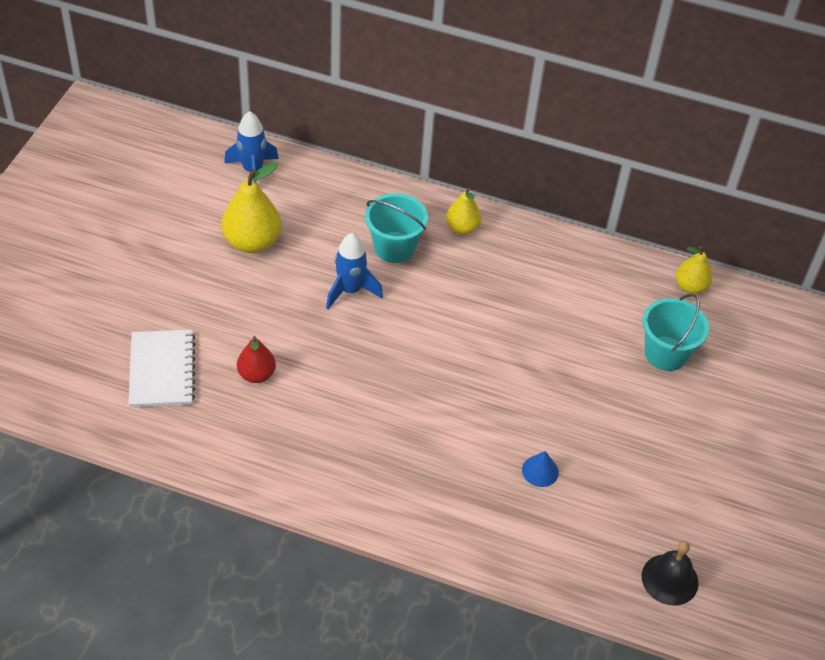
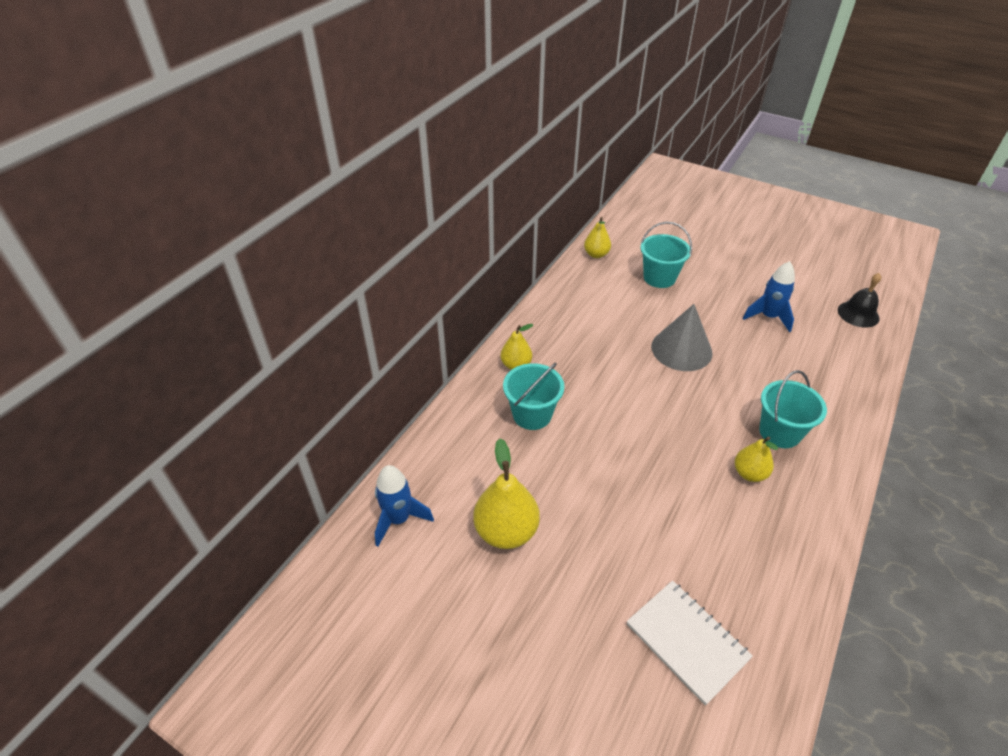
camera: 75 degrees left, 5 degrees down
white notebook [129,330,195,407] -> white notebook turned 45 degrees clockwise [627,580,753,705]
red pear [237,336,276,383] -> none
blue rocket [326,233,383,309] -> blue rocket moved to [742,261,795,332]
blue cone [522,451,559,487] -> none
none -> grey cone [651,304,713,371]
none -> yellow pear [735,436,778,482]
none -> turquoise bucket [759,370,827,448]

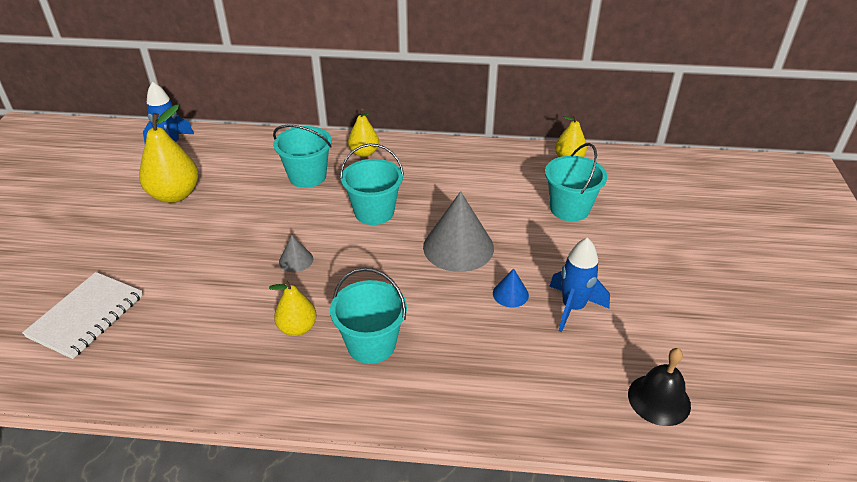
camera: 65 degrees right, 5 degrees down
none -> grey cone [279,235,313,272]
none -> turquoise bucket [340,143,404,225]
none -> blue cone [493,268,529,307]

